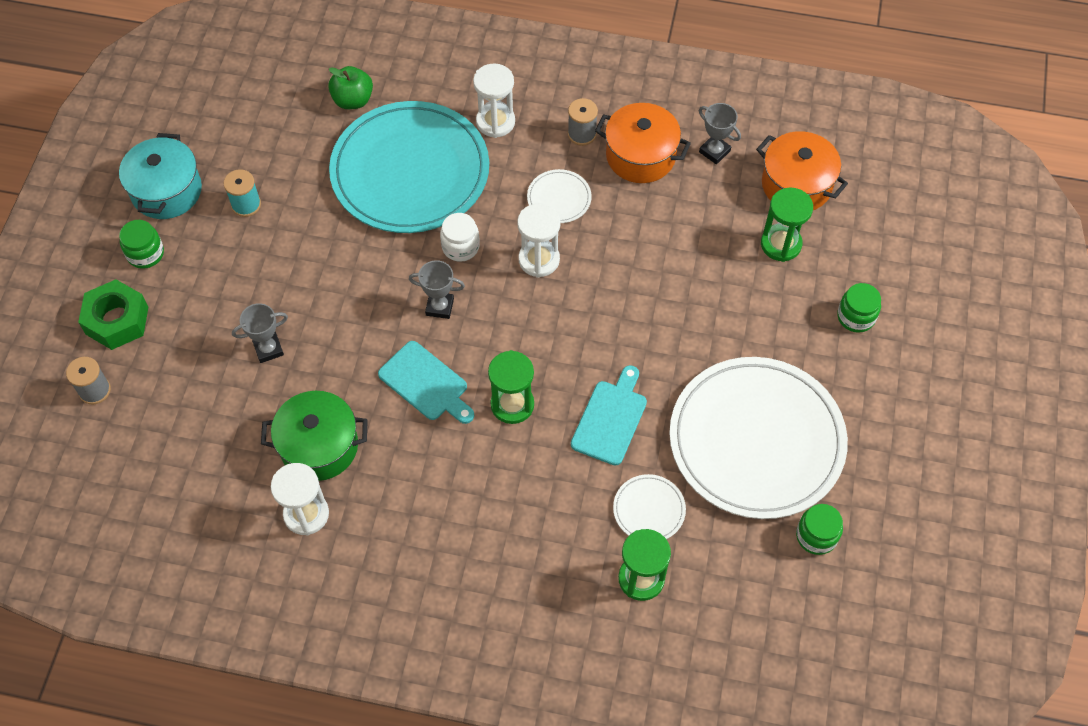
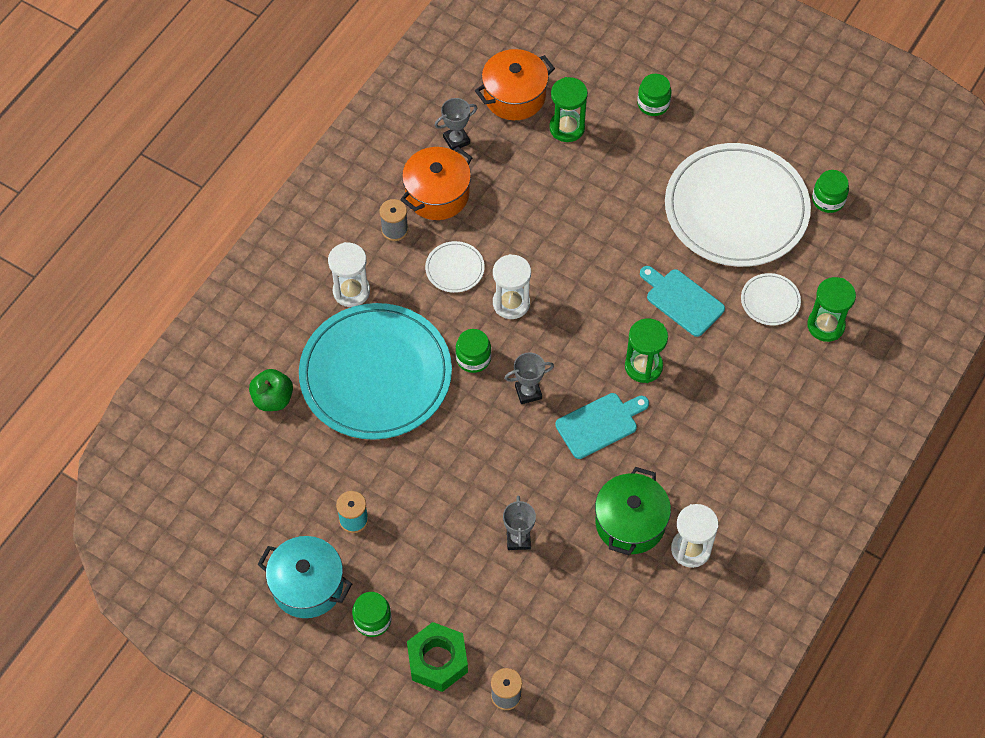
camera: 70 degrees left, 0 degrees up
grey trophy [409,260,465,319] -> grey trophy turned 45 degrees clockwise [504,352,554,404]
white jar [440,213,480,262] -> green jar [455,329,491,373]

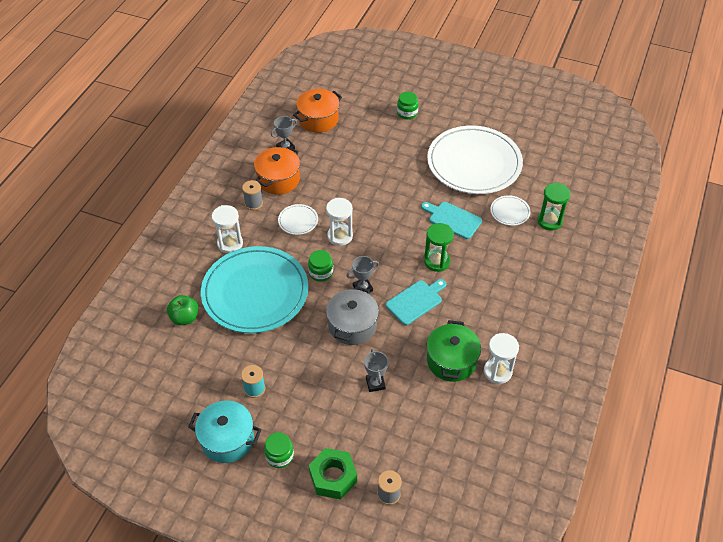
camera: 10 degrees left, 10 degrees down
green hourglass [549,77,588,142] -> none
green jar [812,170,849,213] -> none
none -> grey pot [326,286,379,345]

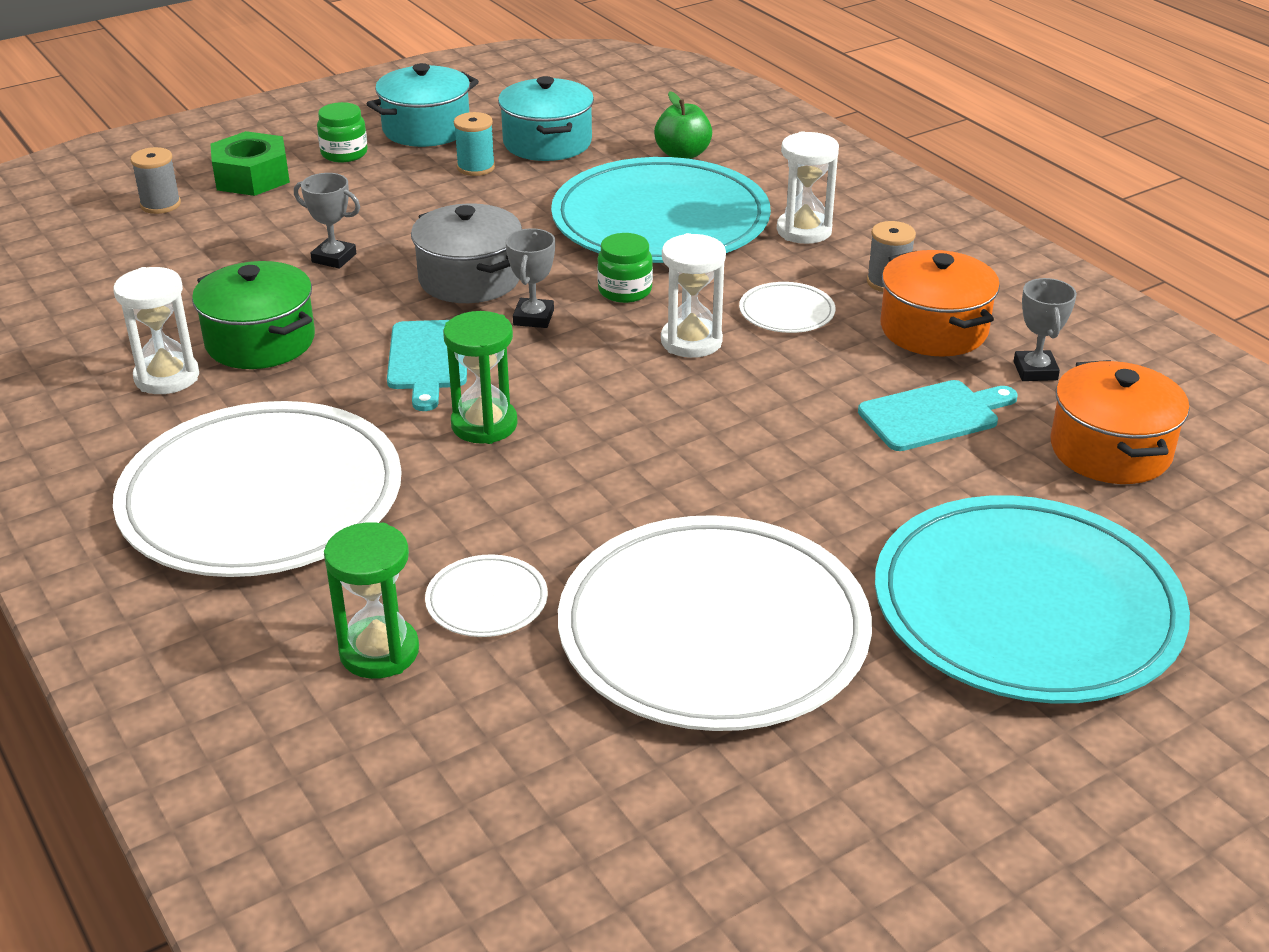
camera: 125 degrees right, 15 degrees down
green jar [397,92,418,119] -> turquoise plate [875,495,1190,704]
turquoise cutting board [421,202,482,239] -> turquoise cutting board moved to [858,380,1018,451]
none -> white plate [113,401,402,577]
none -> turquoise pot [498,76,594,161]

